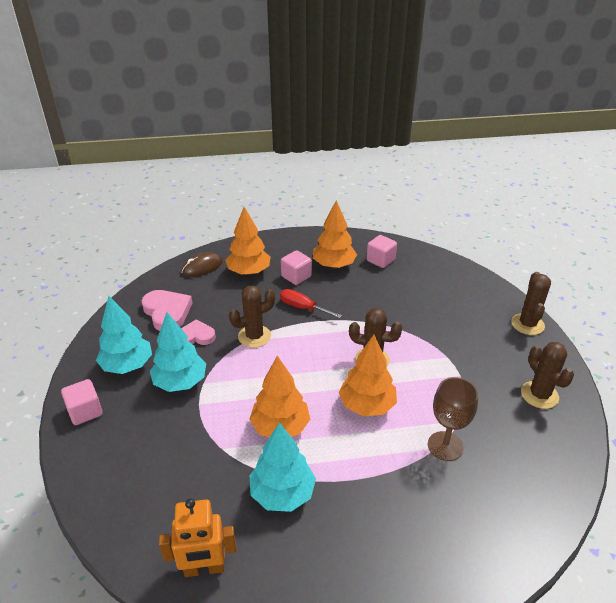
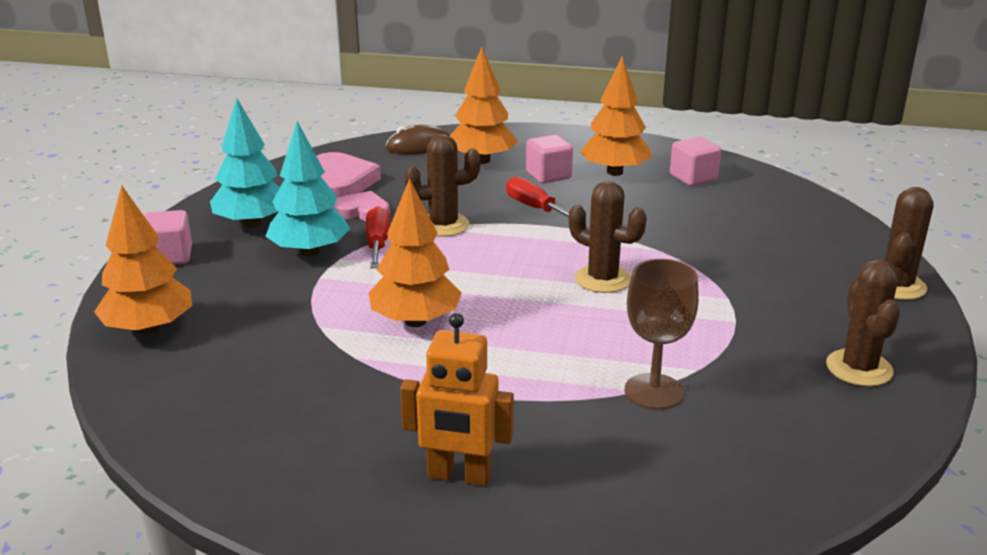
camera: 20 degrees right, 10 degrees down
orange robot [159,498,236,577] -> orange robot moved to [400,313,514,486]
turquoise tree [250,422,316,512] -> none
orange tree [339,335,397,416] -> orange tree moved to [94,185,192,335]
none -> red screwdriver [366,206,390,268]

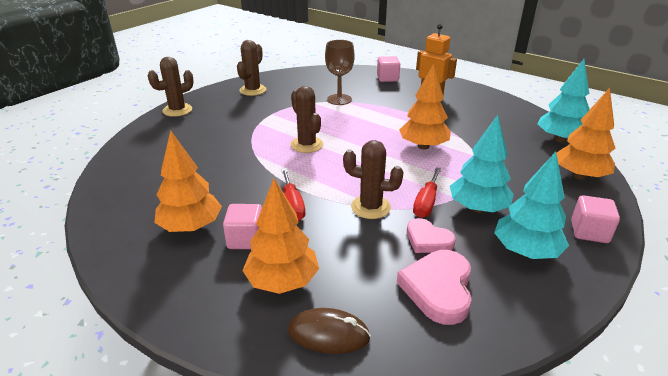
camera: 155 degrees left, 5 degrees up
pink cube [670,137,721,186] -> pink cube moved to [377,56,400,82]
none -> turquoise tree [537,59,590,143]

